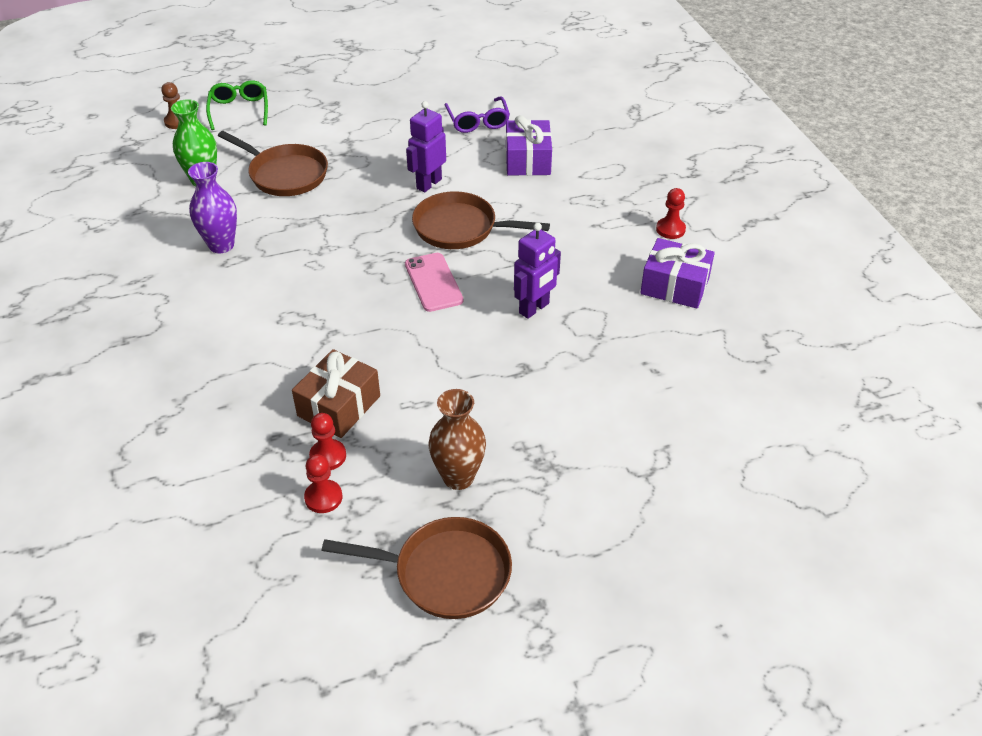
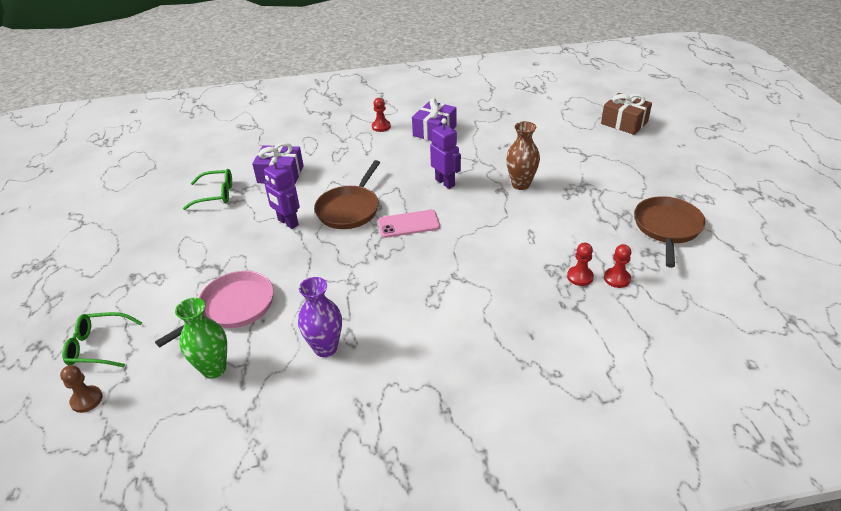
camera: 80 degrees left, 5 degrees down
brown pan [218,131,328,196] -> pink pan [155,271,274,347]
brown gift [292,349,380,438] -> brown gift moved to [601,93,652,135]
brown vase [428,389,486,490] -> brown vase moved to [506,121,540,190]
purple glasses [445,96,510,133] -> green glasses [183,169,232,210]

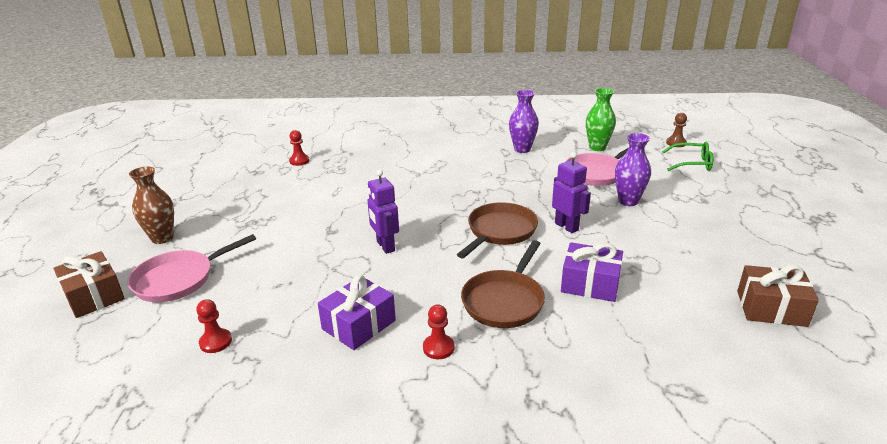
camera: 170 degrees left, 10 degrees down
green glasses [183,169,232,210] -> none
pink phone [378,210,440,238] -> none
brown vase [506,121,540,190] -> brown vase moved to [129,167,174,244]
red pawn [567,243,594,286] -> red pawn moved to [196,299,232,353]
brown pan [634,196,706,268] -> brown pan moved to [461,240,545,328]
none -> pink pan [128,234,256,302]
none -> purple vase [615,133,651,206]
none -> brown gift [737,265,819,327]

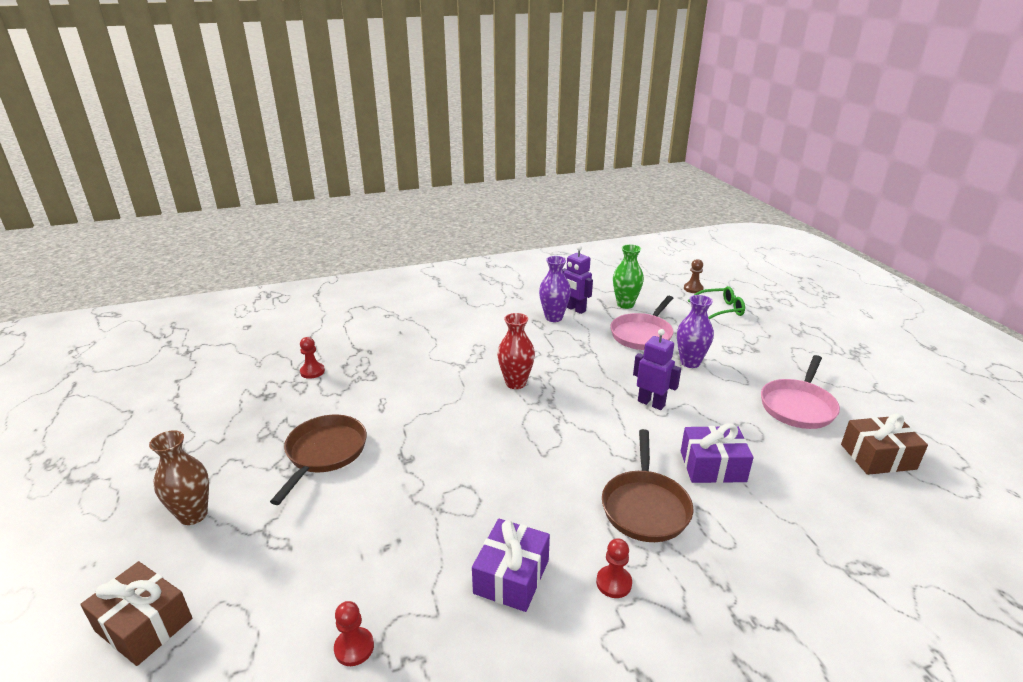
camera: 20 degrees left, 0 degrees up
pink pan [128,234,256,302] -> pink pan moved to [761,355,840,429]
purple robot [367,170,399,254] -> purple robot moved to [563,246,593,314]
brown pan [457,202,538,258] -> brown pan moved to [270,415,367,505]
none -> red vase [497,313,535,389]

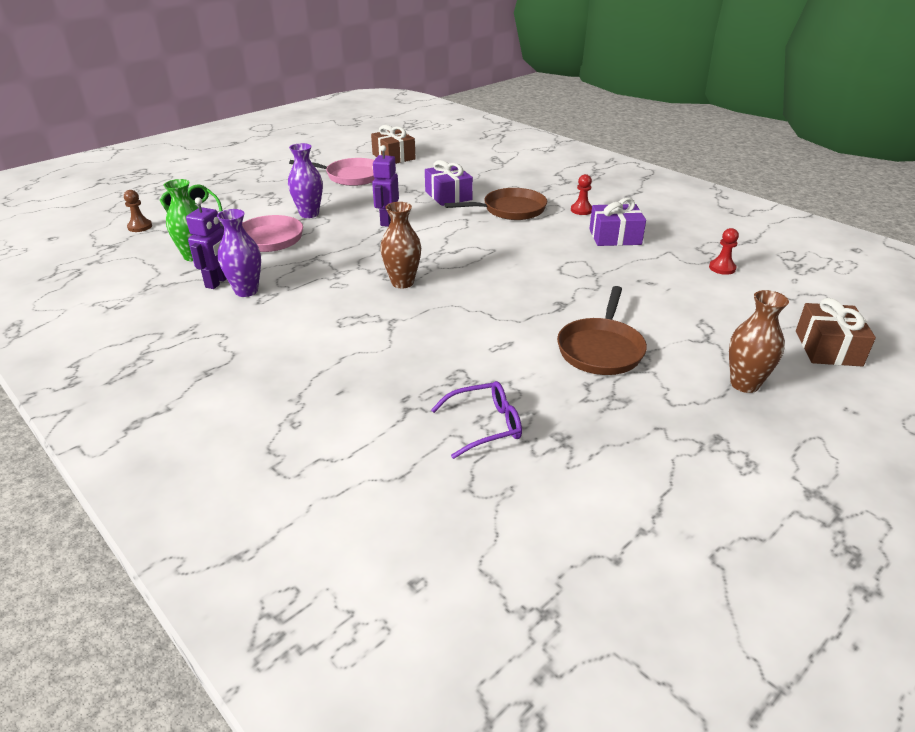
camera: 115 degrees left, 5 degrees up
brown pan [270,415,367,505] -> brown pan turned 60 degrees counterclockwise [557,286,647,375]
red pawn [300,337,325,379] -> purple glasses [431,381,522,459]
red vase [497,313,535,389] -> brown vase [380,202,421,288]

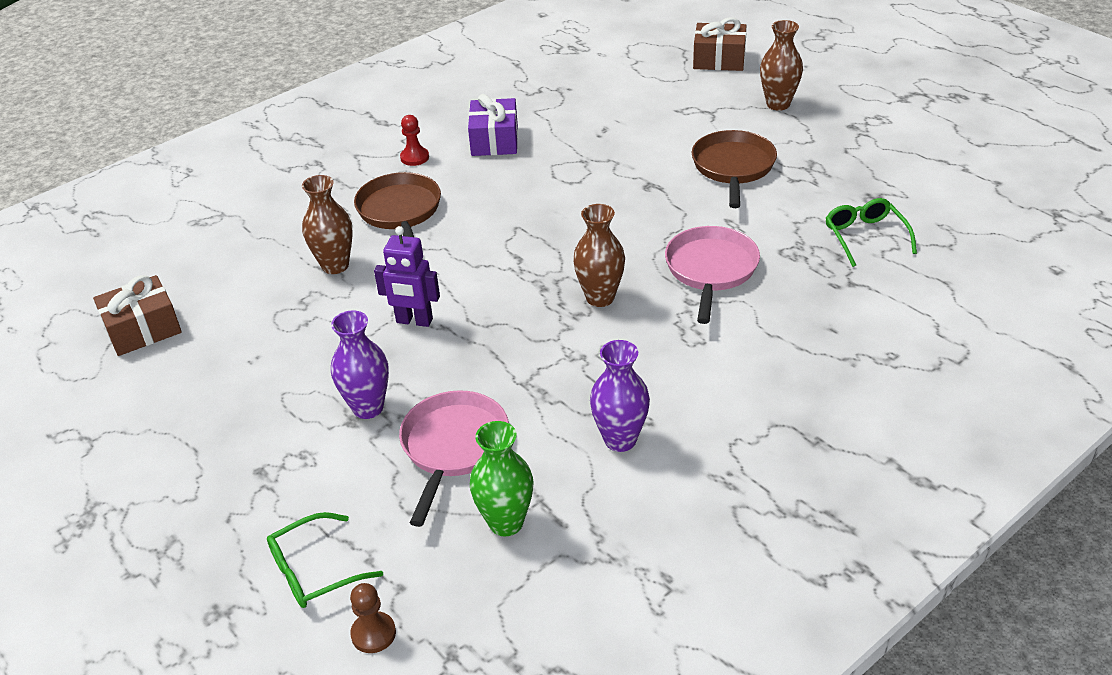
camera: 85 degrees left, 5 degrees up
purple robot [186,197,226,289] -> none
pink pan [289,158,375,186] -> pink pan moved to [665,226,760,324]
purple gift [425,160,473,206] -> brown vase [302,175,353,274]
purple glasses [431,381,522,459] -> green glasses [826,198,917,267]
brown pan [557,286,647,375] -> brown pan turned 105 degrees counterclockwise [692,130,777,208]
red pawn [709,228,739,275] -> none

